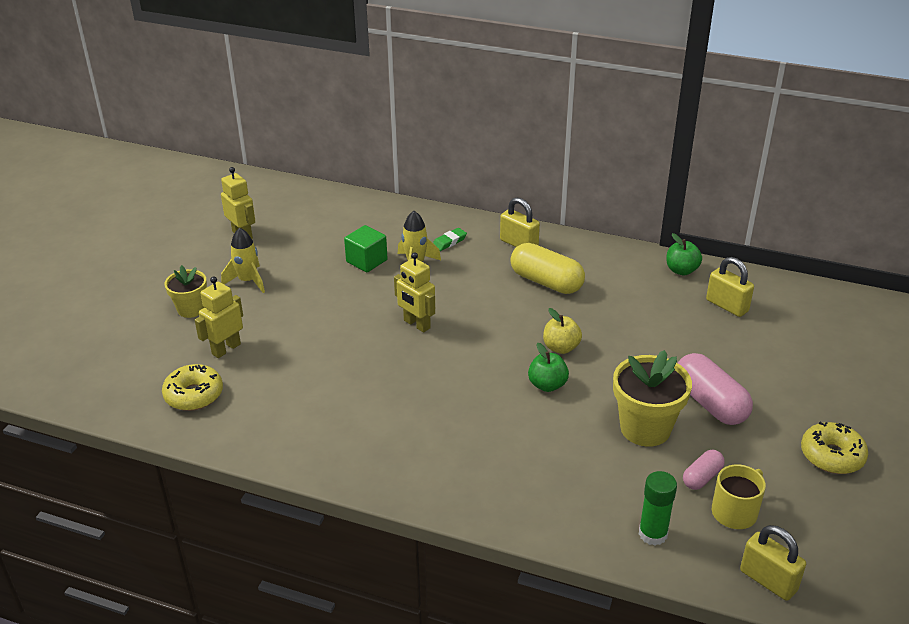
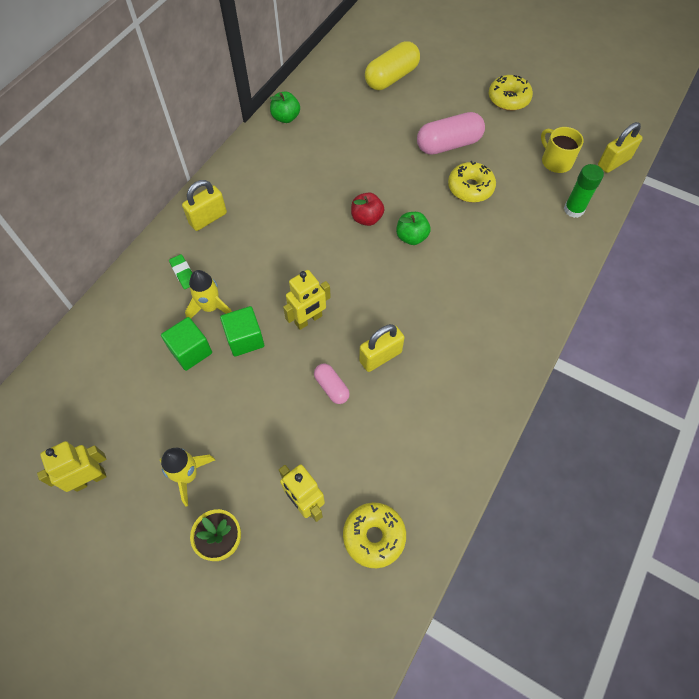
camera: 80 degrees left, 25 degrees up
yellow capsule [510,243,585,294] -> yellow capsule moved to [365,41,420,90]
yellow apple [543,308,582,354] -> red apple [351,192,384,226]
yellow flower pot [613,350,692,447] -> yellow donut [448,161,496,203]
pink capsule [683,450,725,490] -> pink capsule moved to [314,364,350,404]
yellow padlock [706,257,754,317] -> yellow padlock moved to [359,324,405,372]
none -> green cube [220,306,264,356]

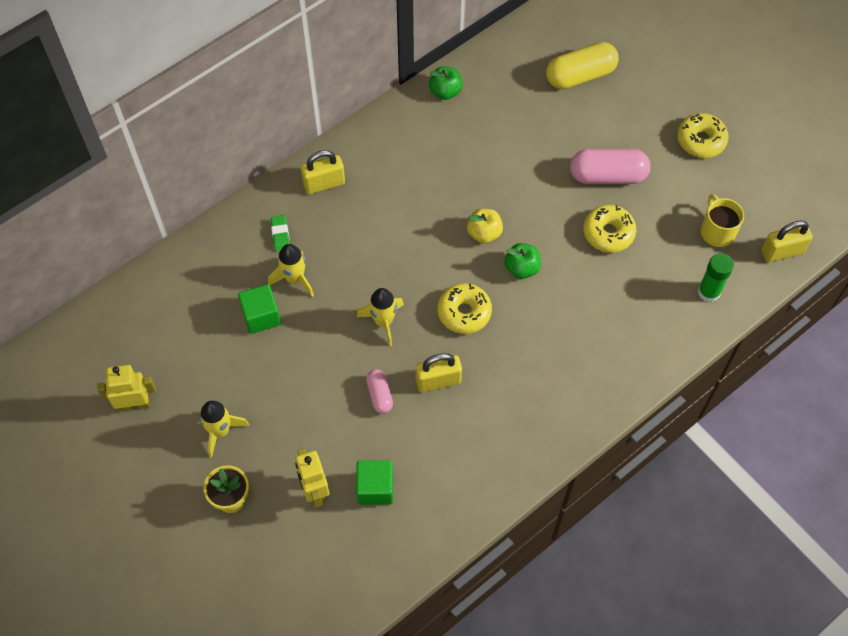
camera: 20 degrees right, 0 degrees up
green cube [220,306,264,356] -> green cube moved to [356,460,393,505]
yellow robot [283,270,331,330] -> yellow rocket [357,288,404,346]
yellow donut [343,502,406,568] -> yellow donut moved to [437,283,492,334]
red apple [351,192,384,226] -> yellow apple [467,209,503,244]

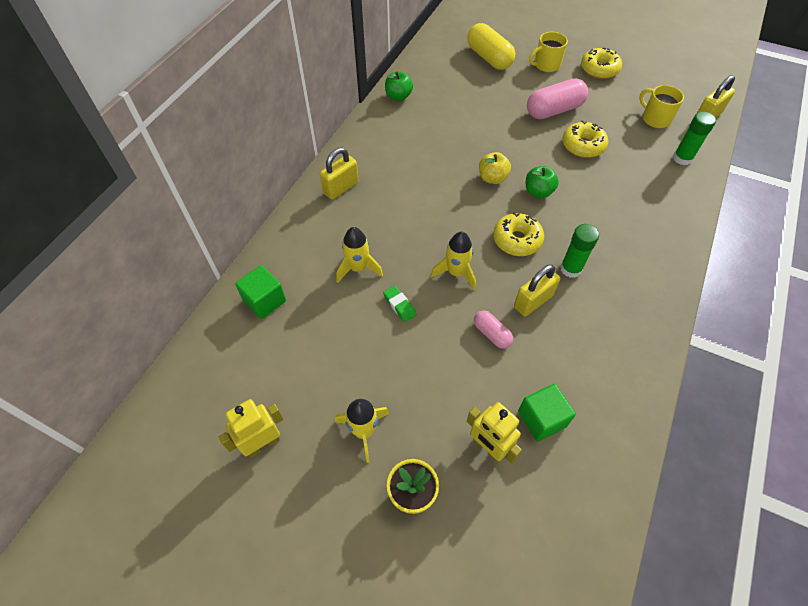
camera: 25 degrees left, 5 degrees down
green cube [238,284,281,334] -> green cube moved to [235,265,286,319]
green eraser [271,215,290,252] -> green eraser moved to [383,286,417,322]
yellow capsule [546,42,619,89] -> yellow capsule turned 75 degrees counterclockwise [467,23,515,70]
none -> yellow mug [529,32,568,72]
none -> green glue stick [560,224,599,278]

